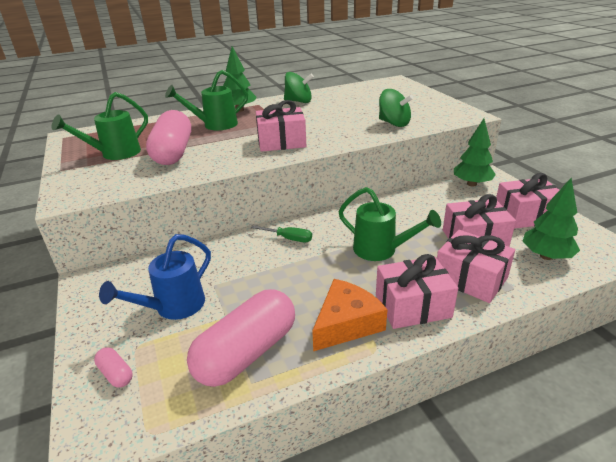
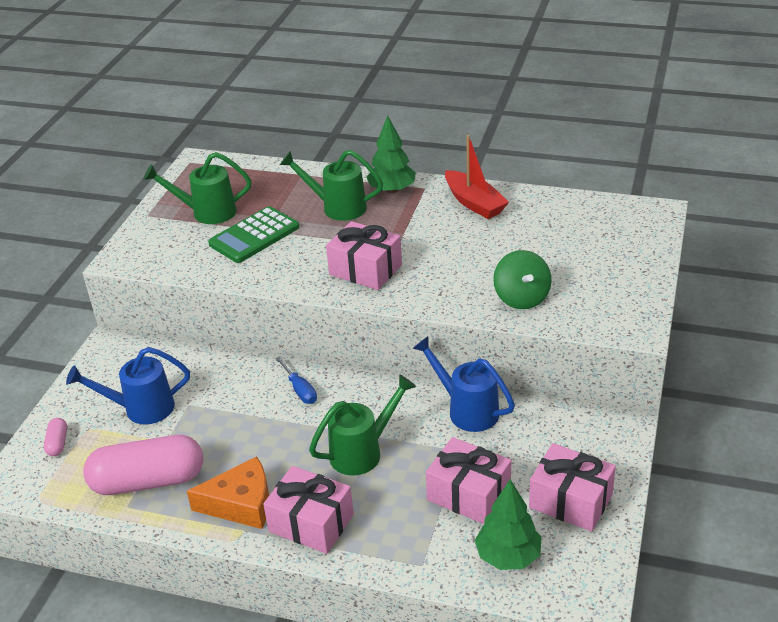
camera: 40 degrees right, 5 degrees up
pink capsule [146,110,191,165] -> green calculator [208,206,299,263]
green screwdriver [251,225,312,242] -> blue screwdriver [275,356,317,404]
green spinning top [284,72,314,103] -> red boat [445,135,509,219]
green watering can [338,187,441,261] -> green watering can turned 105 degrees counterclockwise [309,374,416,476]
pink gift [437,230,515,303] -> none
green tree [454,118,496,187] -> none
none -> blue watering can [412,336,515,432]

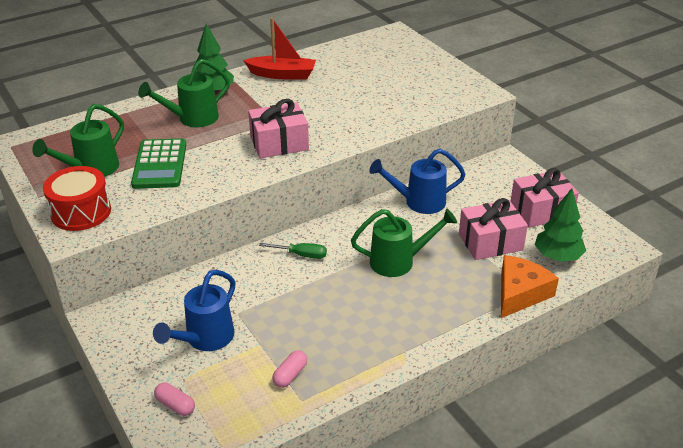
camera: 50 degrees left, 0 degrees up
pink capsule [83,435,203,495] -> pink capsule [272,350,307,388], size x0.41
orange cheese [187,456,269,529] -> orange cheese moved to [501,255,559,318]
pink gift [263,466,354,554] -> none
blue screwdriver [275,356,317,404] -> green screwdriver [259,243,327,259]
green watering can [309,374,416,476] -> green watering can turned 75 degrees clockwise [351,208,457,277]
green spinning top [493,250,552,309] -> none
none -> red drum [43,166,111,231]

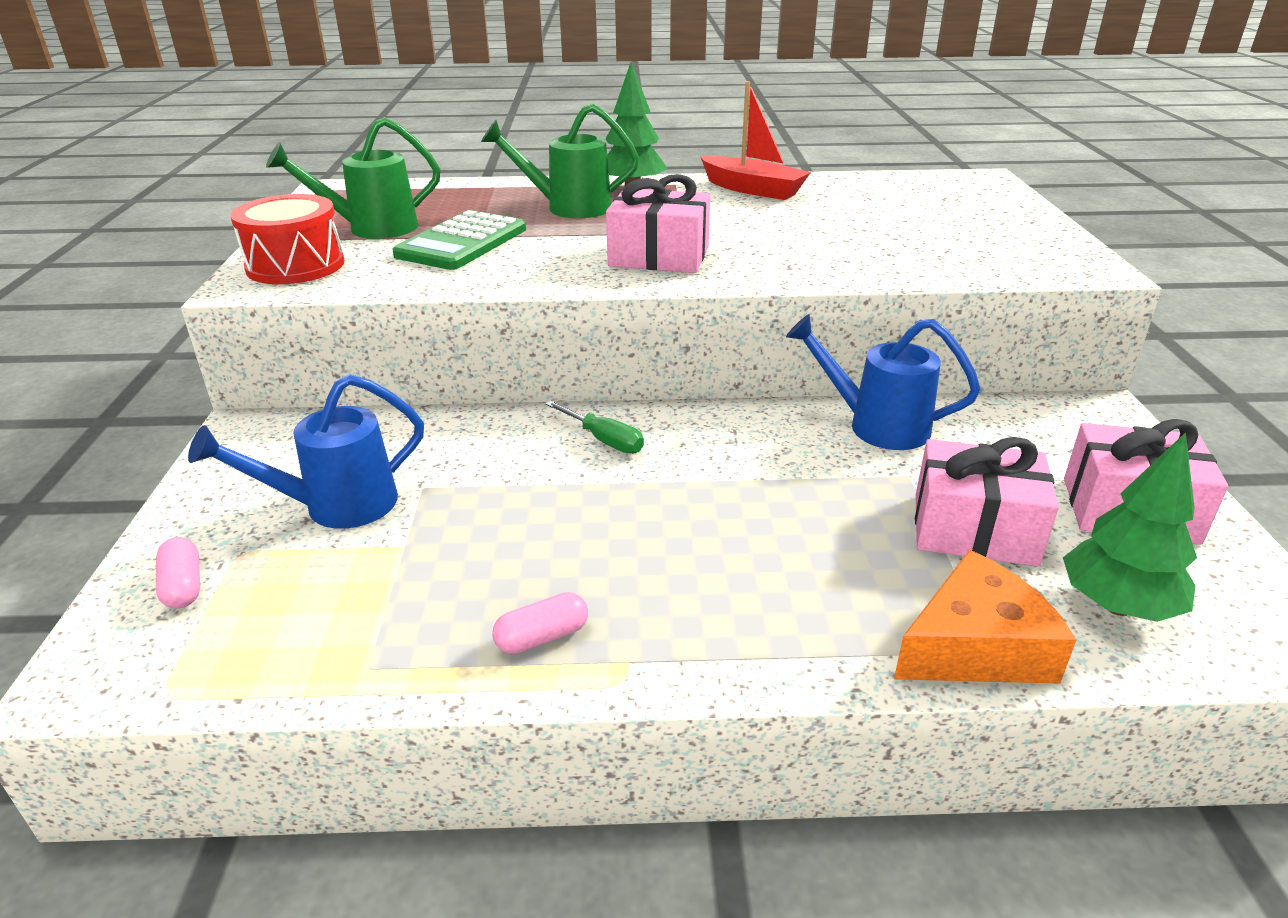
camera: 30 degrees right, 5 degrees down
pink capsule [272,350,307,388] -> pink capsule moved to [492,592,588,654]
green watering can [351,208,457,277] -> none

